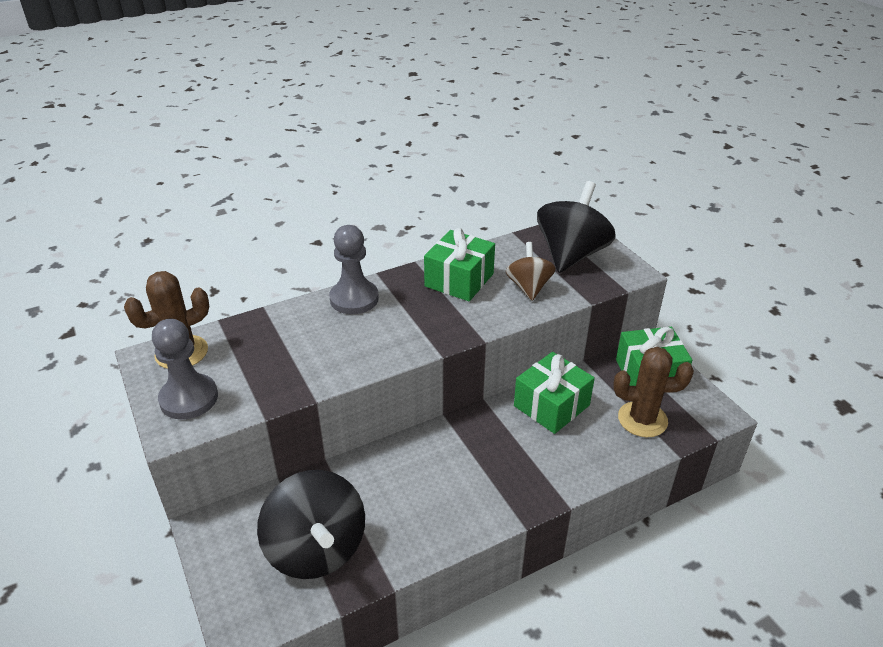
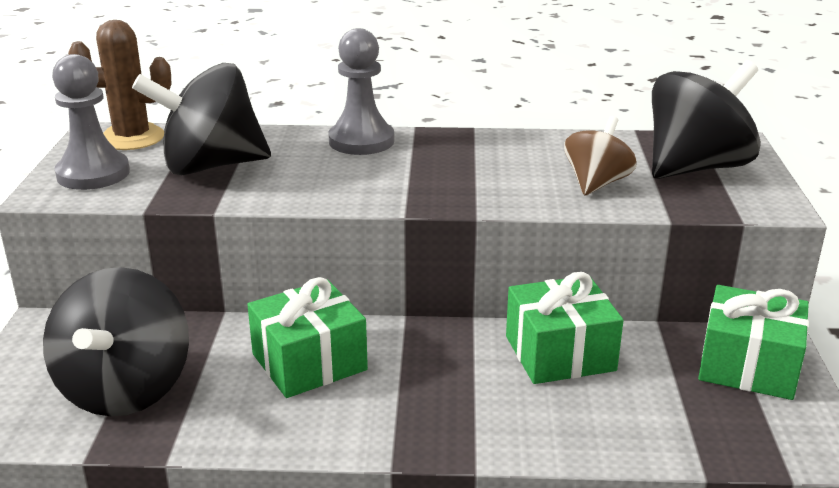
camera: 30 degrees right, 10 degrees down
green gift [424,228,495,301] -> green gift moved to [247,277,368,398]
brown cactus [613,347,694,437] -> none
none -> black spinning top [132,63,271,175]

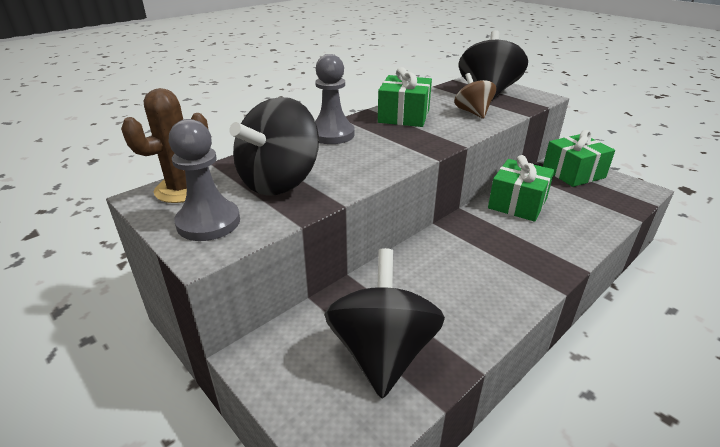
camera: 45 degrees left, 5 degrees up
black spinning top [43,267,189,416] -> black spinning top turned 135 degrees counterclockwise [325,248,445,398]
green gift [247,277,368,398] -> green gift moved to [378,67,432,127]

